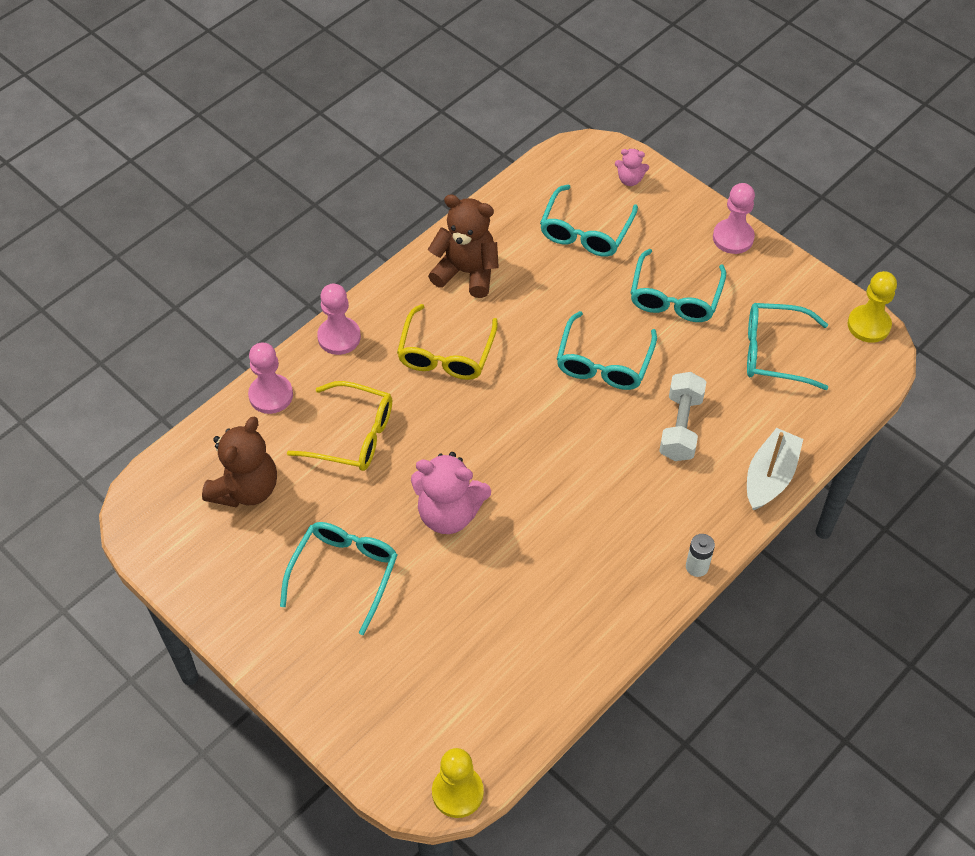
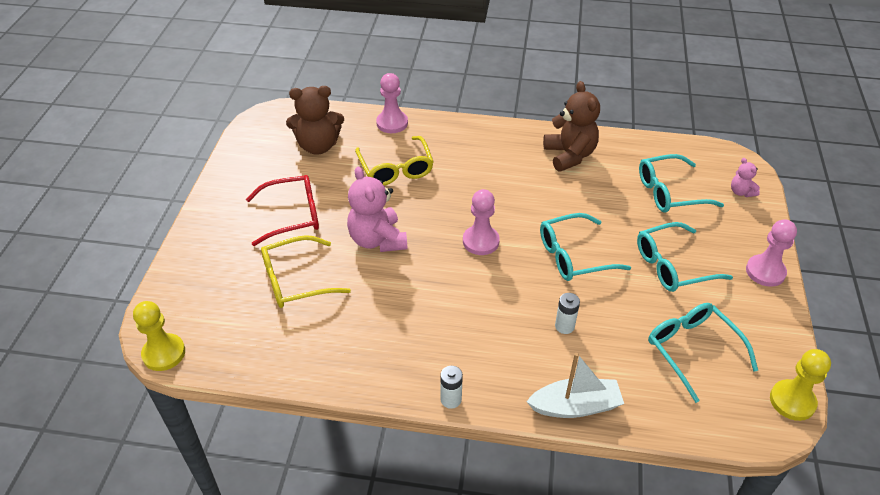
camera: 55 degrees right, 10 degrees down
turquoise glasses [280,522,398,635] -> red glasses [246,175,319,246]
pink pawn [317,284,361,355] -> pink pawn moved to [463,189,500,255]
yellow glasses [397,304,498,380] -> yellow glasses moved to [261,235,351,308]
white dumbbell [659,372,706,461] -> white battery [555,293,580,334]

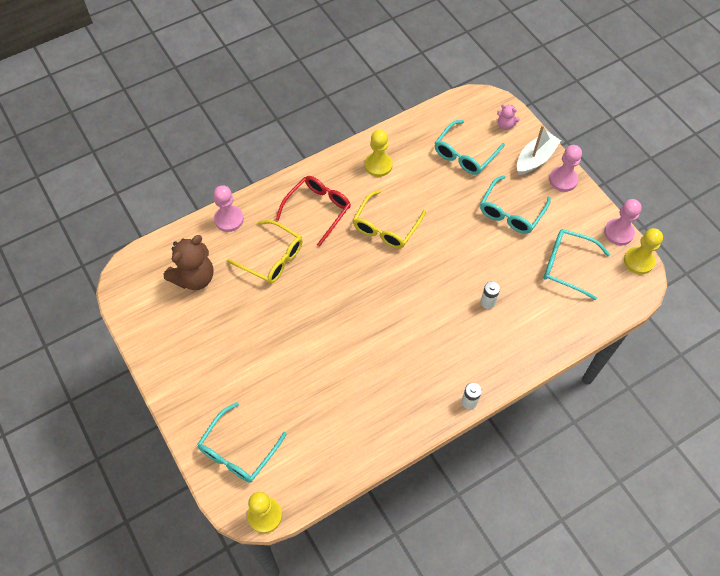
camera: 40 degrees left, 15 degrees up
red glasses [246,175,319,246] -> red glasses moved to [276,176,351,247]
yellow glasses [261,235,351,308] -> yellow glasses moved to [353,190,426,249]
pink teddy bear [347,167,407,252] -> none
pink pawn [463,189,500,255] -> pink pawn moved to [604,199,642,245]
white boat [526,353,624,418] -> white boat moved to [517,125,561,175]
turquoise glasses [540,213,631,281] -> turquoise glasses moved to [197,402,287,483]
brown teddy bear [543,81,600,172] -> yellow pawn [365,130,393,177]

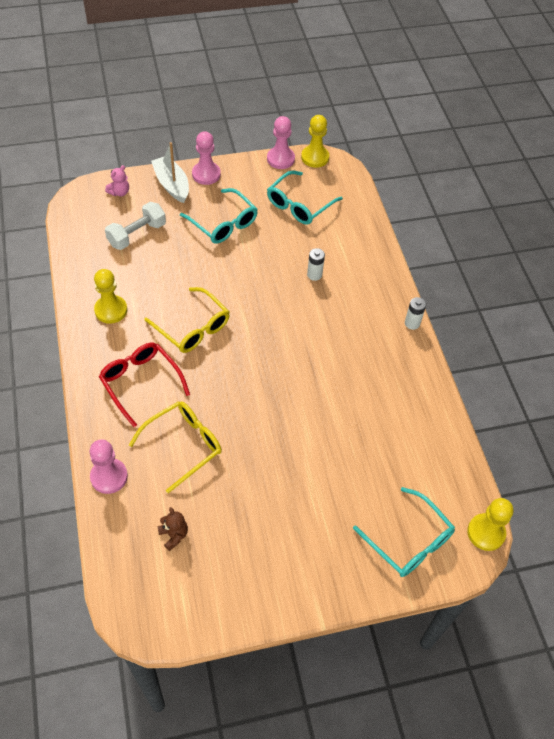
camera: 75 degrees left, 5 degrees down
brown teddy bear [163,235,213,290] -> brown teddy bear [157,507,188,551], size x0.50
turquoise glasses [435,120,505,175] -> white dumbbell [105,202,166,250]

